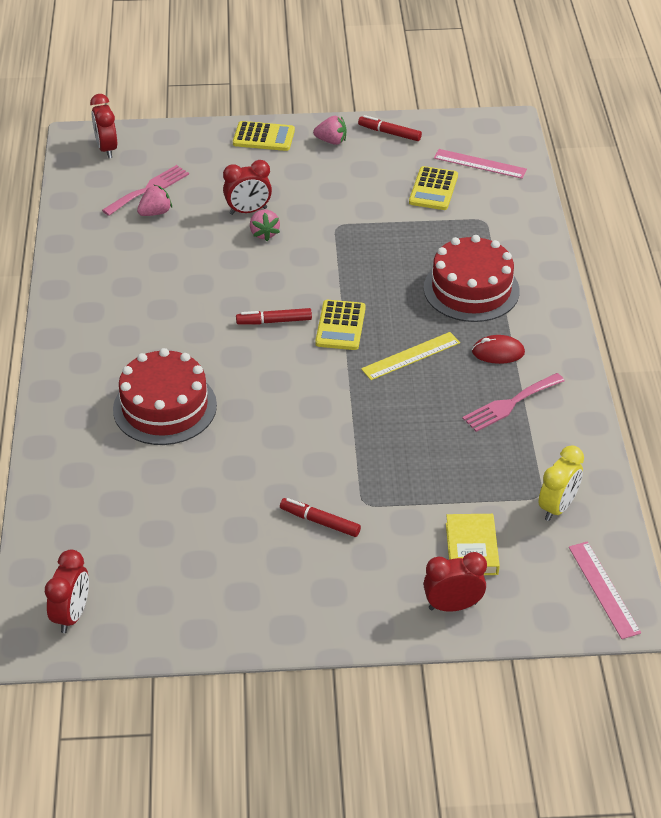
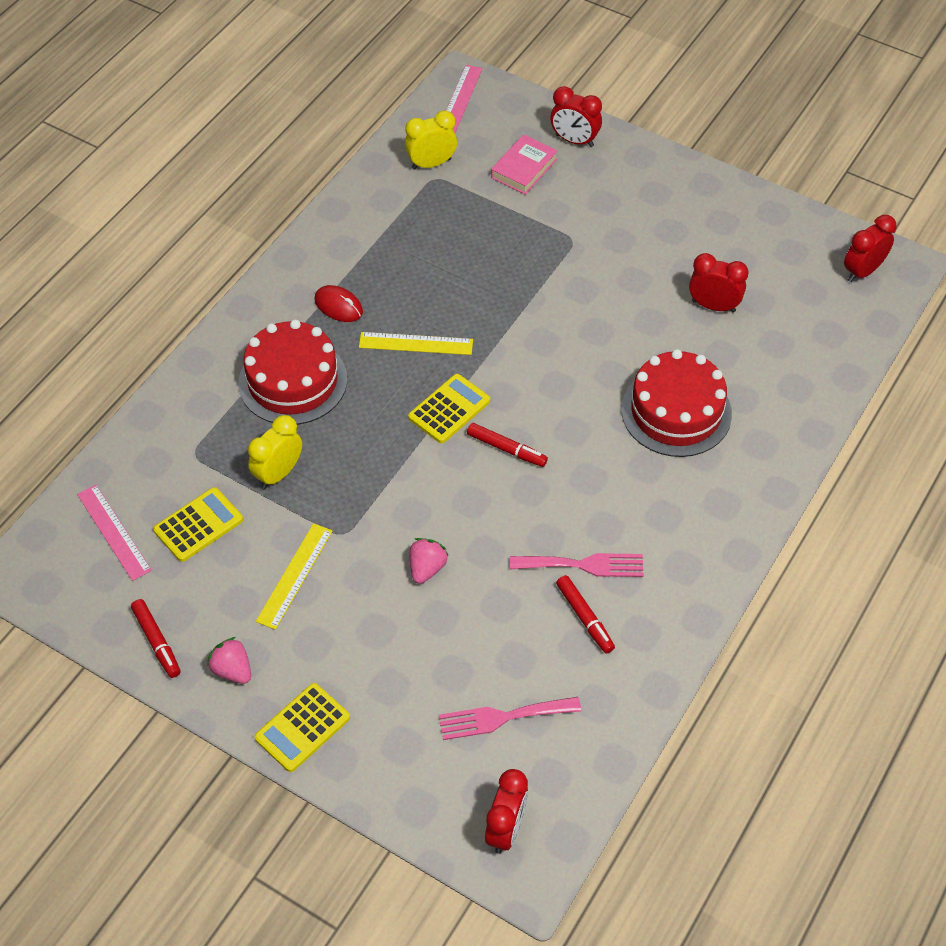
camera: 145 degrees left, 10 degrees up
pink strawberry [137,184,172,216] -> none
red clock [223,160,272,215] -> red clock moved to [689,253,749,312]
yellow calculator [233,121,295,151] -> yellow calculator turned 90 degrees counterclockwise [254,683,350,772]
red marker [280,498,361,537] -> red marker moved to [556,575,615,654]
yellow book [446,514,500,575] -> pink book [491,134,558,195]
pink fork [462,373,565,432] -> pink fork moved to [510,553,644,577]
none -> yellow clock [248,415,302,489]
none -> yellow ruler [256,523,332,630]

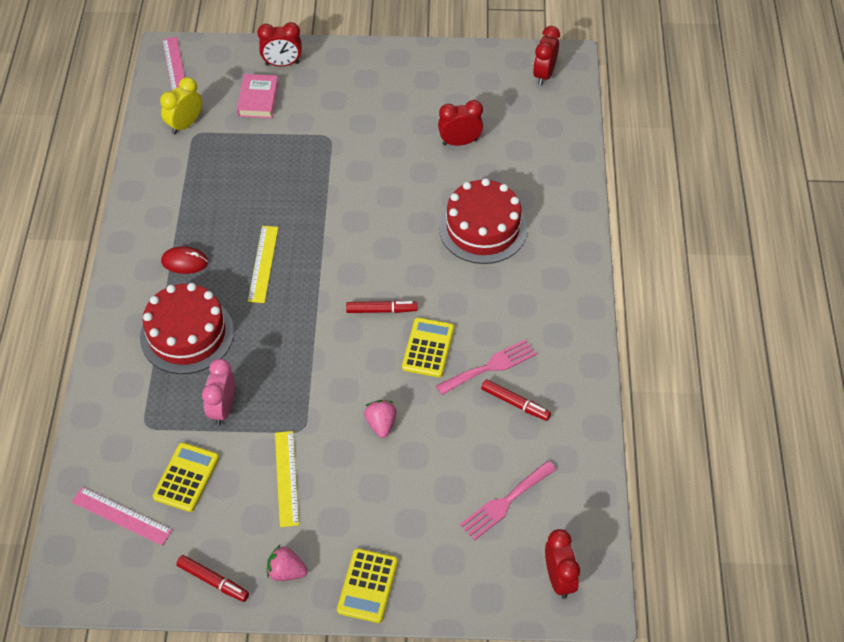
camera: 30 degrees left, 0 degrees up
yellow clock [248,415,302,489] -> pink clock [202,358,235,426]
yellow ruler [359,332,473,355] -> yellow ruler turned 60 degrees counterclockwise [248,226,278,303]
yellow calculator [408,374,490,443] -> yellow calculator moved to [402,318,454,377]

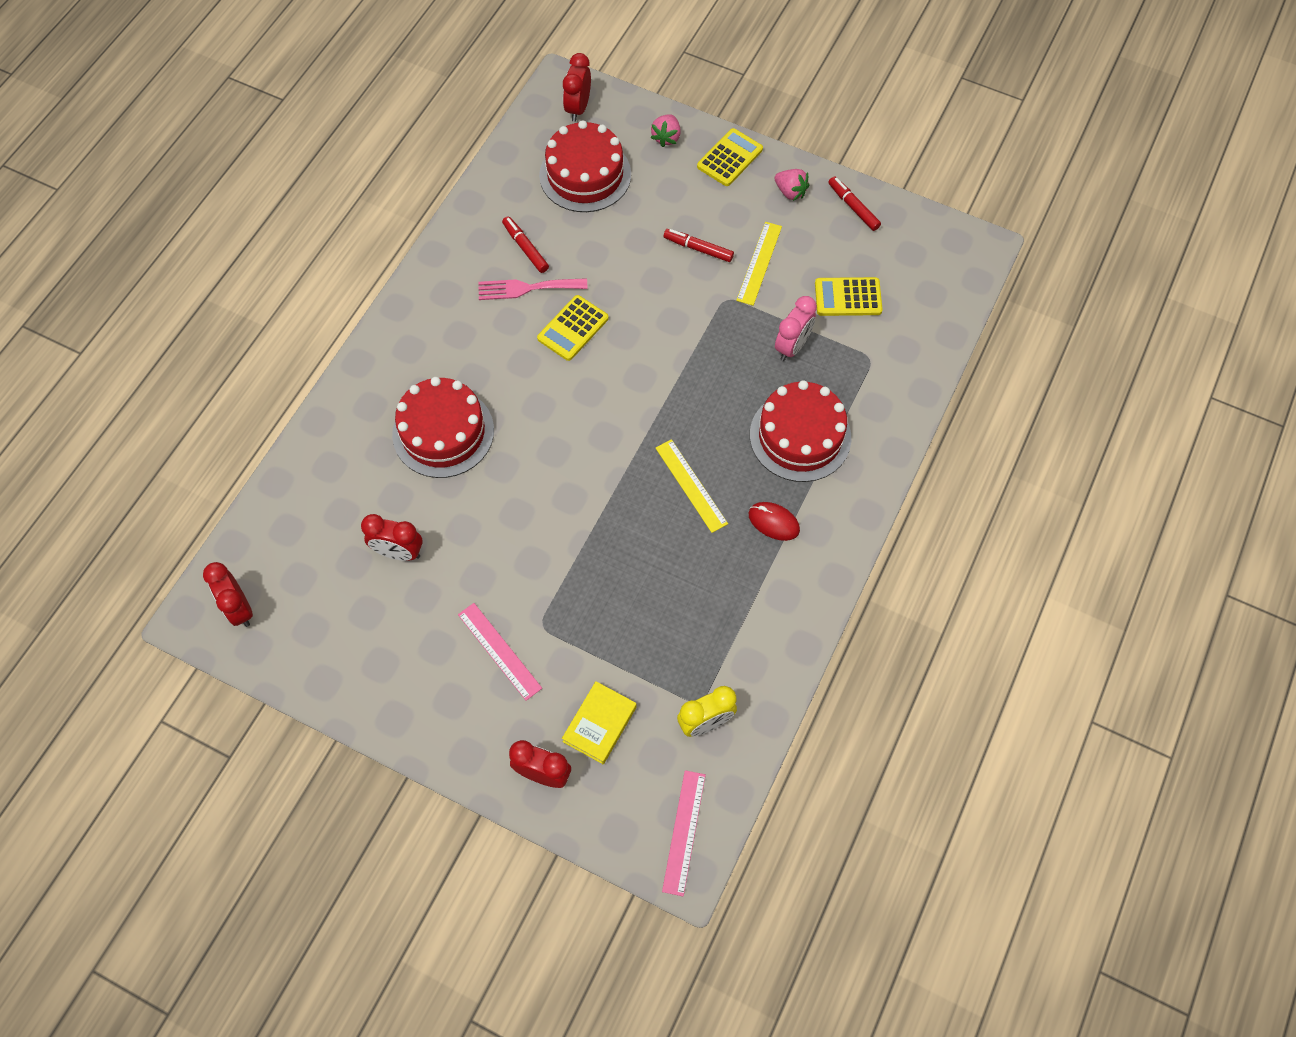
camera: 155 degrees left, 10 degrees up
pink ruler [71,487,172,546] -> pink ruler moved to [458,603,542,701]
yellow calculator [153,442,219,512] -> yellow calculator turned 45 degrees clockwise [815,277,883,316]
pink book [237,74,279,119] -> yellow book [562,681,637,764]
yellow ruler [248,226,278,303] -> yellow ruler turned 60 degrees counterclockwise [656,439,728,533]
red marker [346,300,418,313] -> red marker moved to [664,229,734,262]
pink strawberry [364,400,397,438] -> pink strawberry moved to [651,114,681,147]
pink fork [460,461,556,541] -> red cake [539,120,631,212]
red clock [533,26,560,86] -> red clock turned 105 degrees clockwise [203,562,253,627]

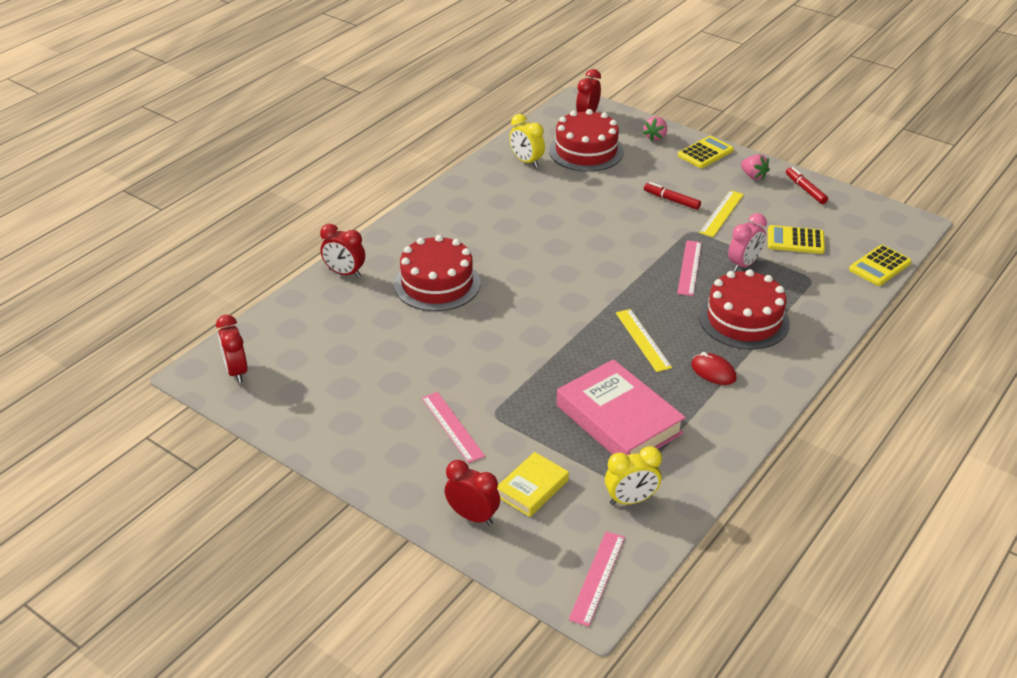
camera: 10 degrees right, 25 degrees down
red clock [361,514,423,561] -> red clock moved to [320,224,365,278]
pink fork [478,278,587,300] -> none
red marker [502,216,549,273] -> none
yellow calculator [537,295,609,361] -> yellow calculator moved to [849,245,911,286]
none -> yellow clock [509,114,545,168]
none -> pink book [557,359,686,455]
none -> pink ruler [677,240,702,296]

